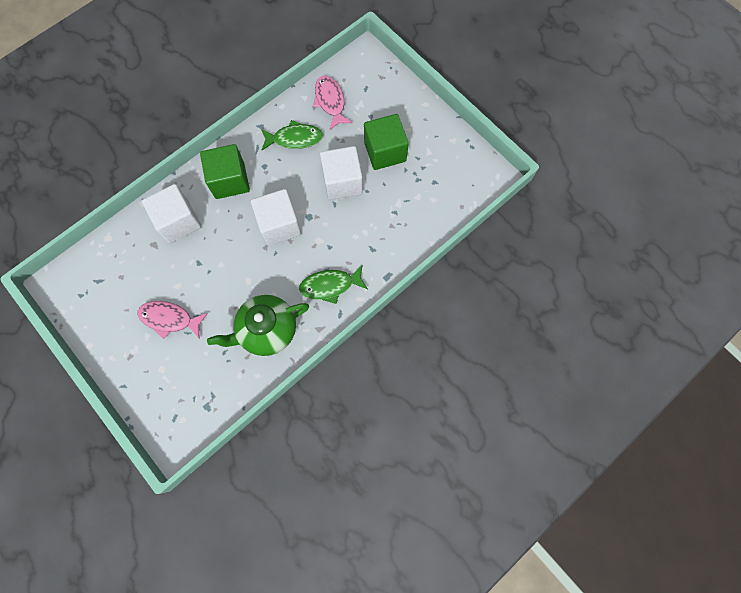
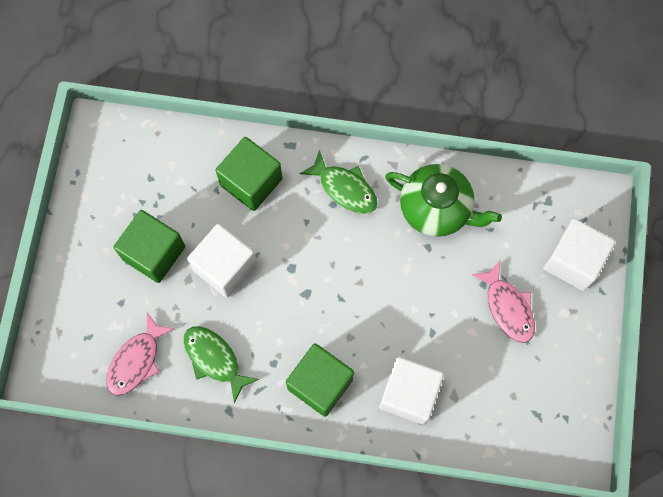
camera: 130 degrees left, 0 degrees up
white cube [251,189,301,245] -> white cube moved to [543,218,616,291]
none -> green cube [215,137,283,211]

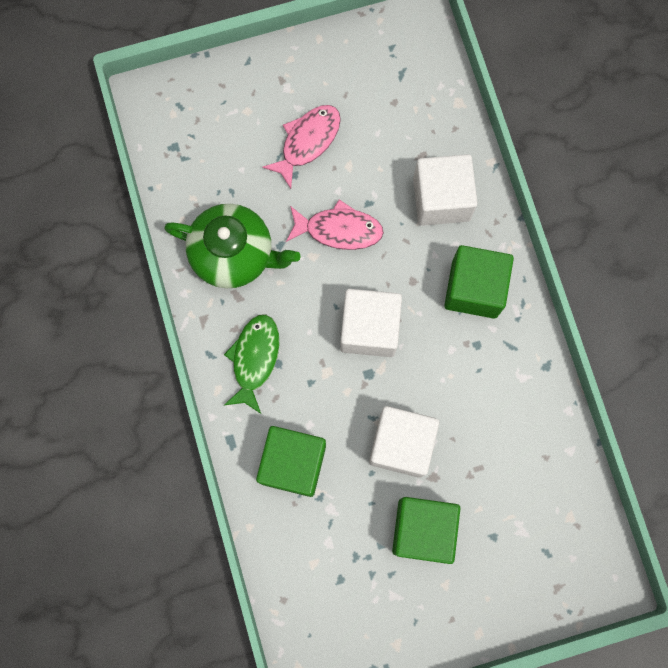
camera: 115 degrees left, 5 degrees up
pink fish [106,313,175,396] -> pink fish moved to [286,199,384,250]
green fish [183,326,259,403] -> none
green teapot [385,164,502,237] -> green teapot turned 105 degrees clockwise [164,204,301,288]
white cube [543,218,616,291] -> white cube moved to [340,289,402,357]

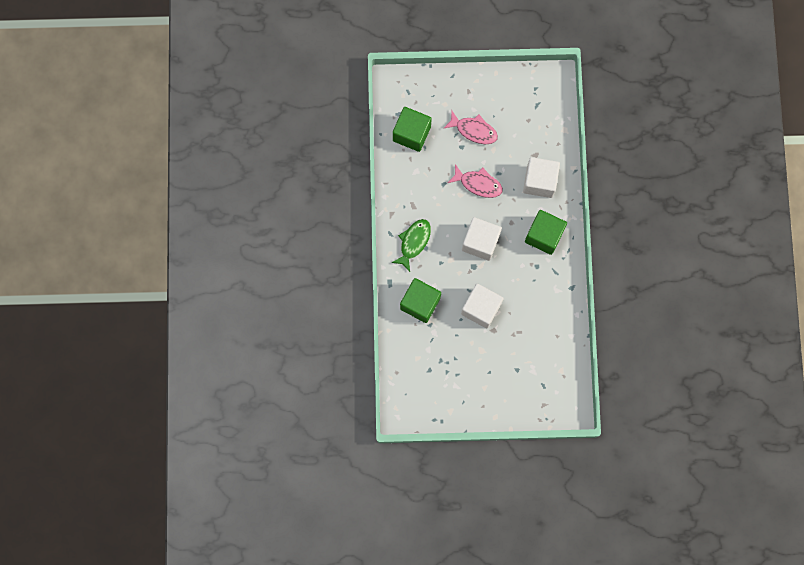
camera: 15 degrees right, 0 degrees up
green teapot [164,204,301,288] -> none
pink fish [262,105,341,189] -> pink fish turned 60 degrees clockwise [443,111,498,144]
green cube [392,497,461,564] -> green cube moved to [393,107,432,152]

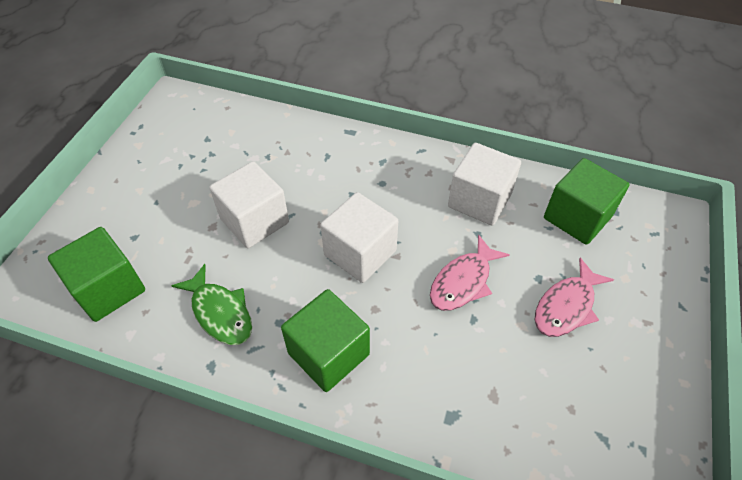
camera: 110 degrees right, 25 degrees down
green fish [391,219,431,272] -> green fish moved to [171,264,252,345]
green cube [400,278,441,323] -> green cube moved to [48,227,145,322]
white cube [523,157,560,198] -> white cube moved to [448,143,521,225]

